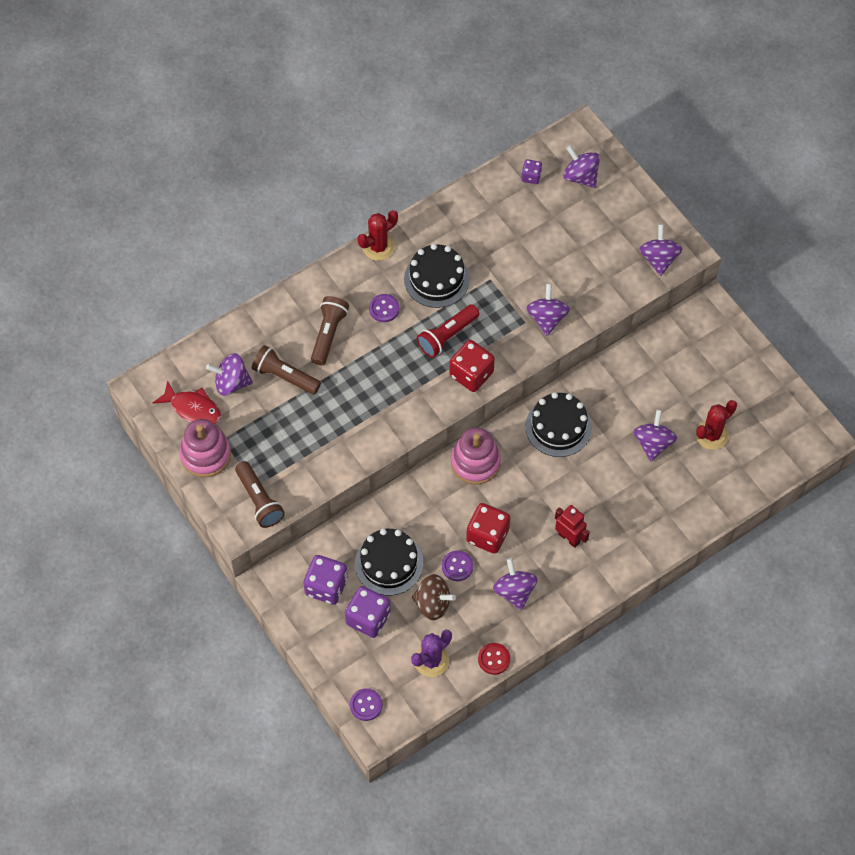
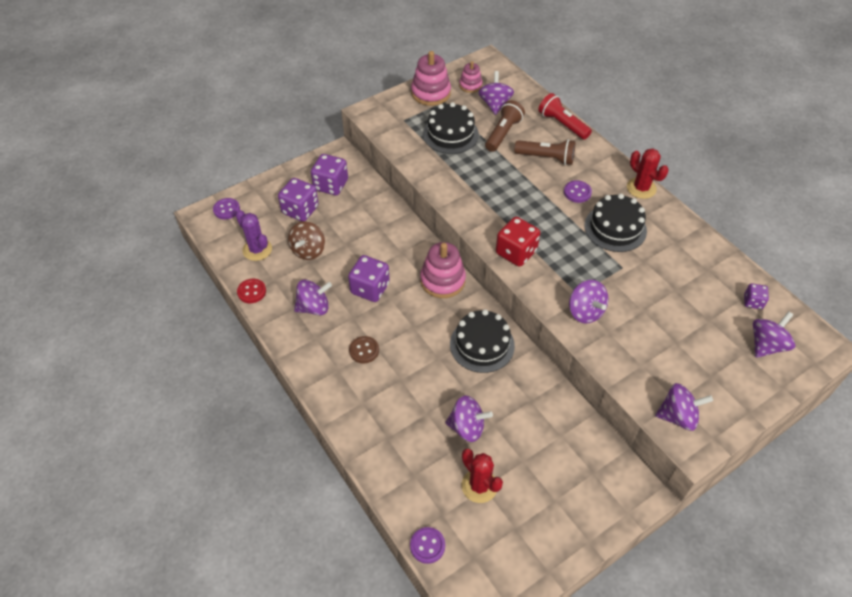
camera: 90 degrees right, 10 degrees down
red fish [153,380,221,424] -> pink stacking toy [459,61,482,93]
brown flashlight [235,461,285,528] -> none
black cake [355,529,423,596] -> black cake moved to [423,102,479,154]
red flashlight [417,304,480,358] -> red flashlight moved to [538,93,592,140]
purple button [442,550,473,581] -> purple button moved to [410,527,445,564]
red dice [466,503,510,554] -> purple dice [348,255,390,302]
purple spinning top [526,284,570,336] -> purple spinning top turned 60 degrees clockwise [569,280,608,324]
red robot [555,505,590,548] -> brown button [349,336,379,363]

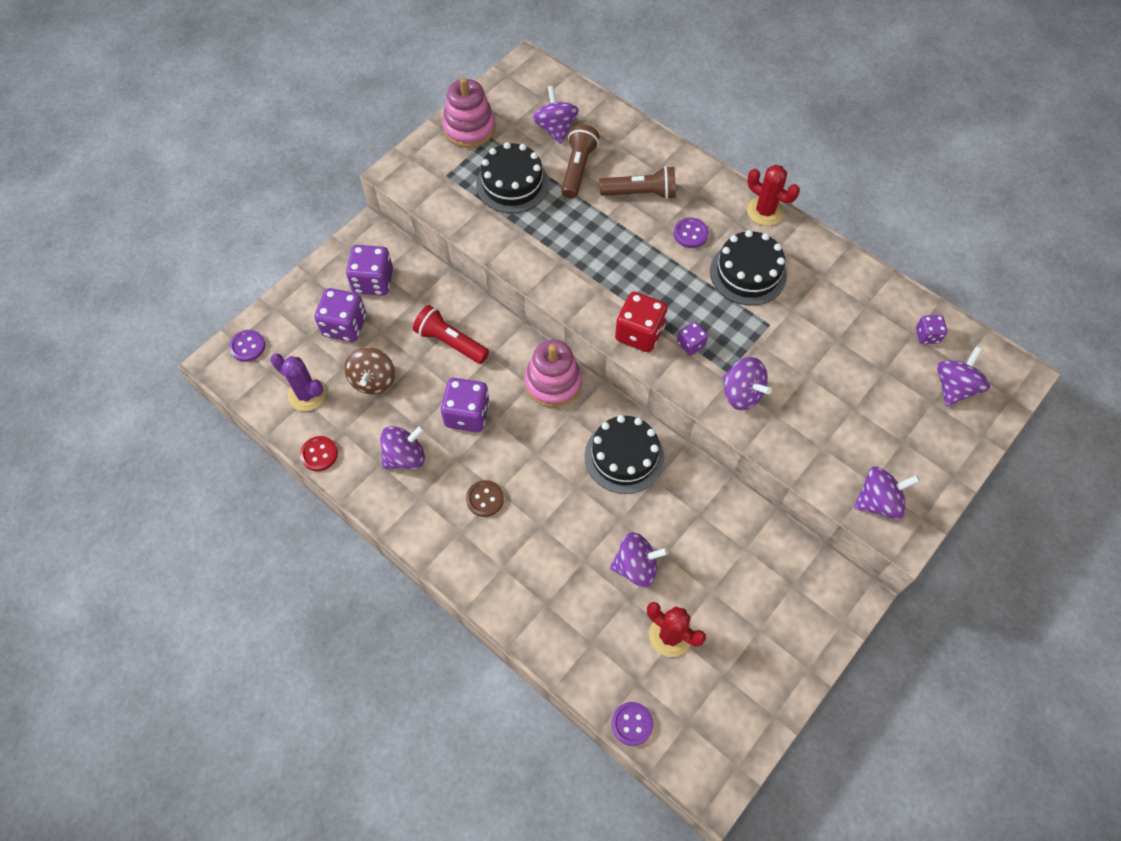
camera: 15 degrees left, 10 degrees up
pink stacking toy [459,61,482,93] -> none
red flashlight [538,93,592,140] -> red flashlight moved to [413,305,489,364]
none -> purple dice [677,321,708,355]

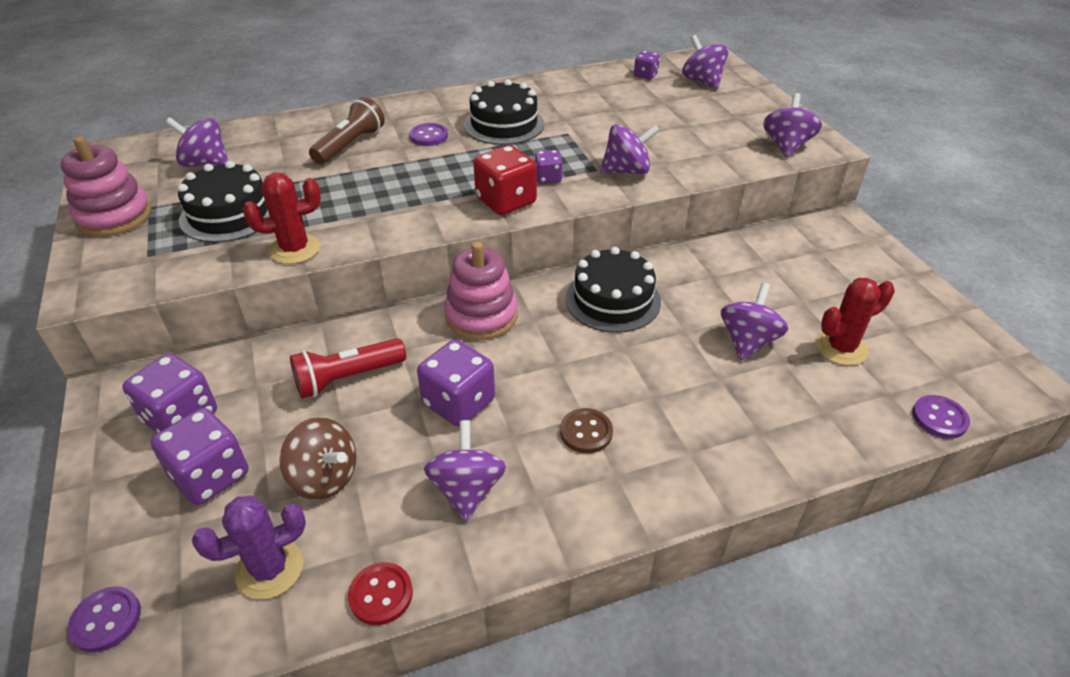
camera: 60 degrees left, 20 degrees down
brown flashlight [561,124,599,199] -> none
red cactus [747,165,800,226] -> red cactus moved to [243,173,321,264]

